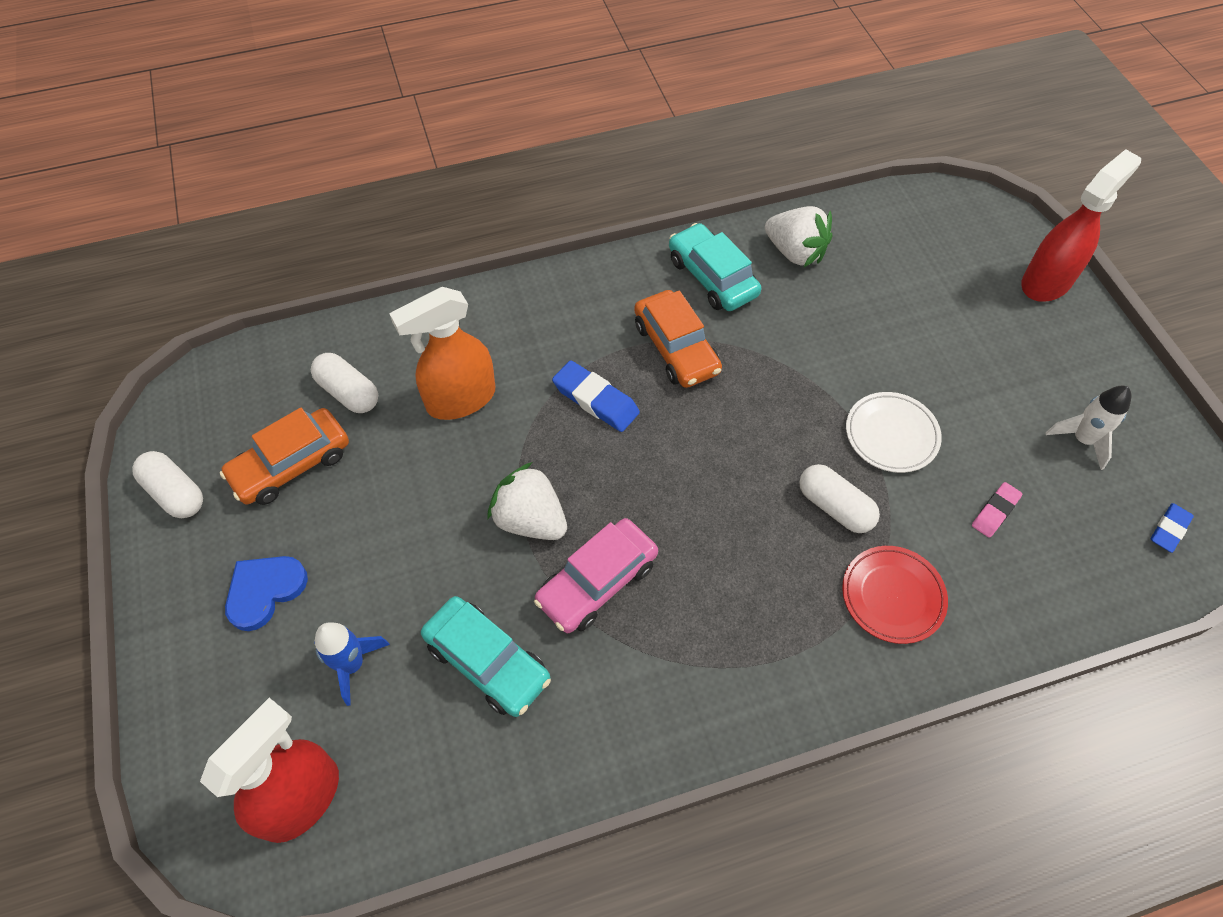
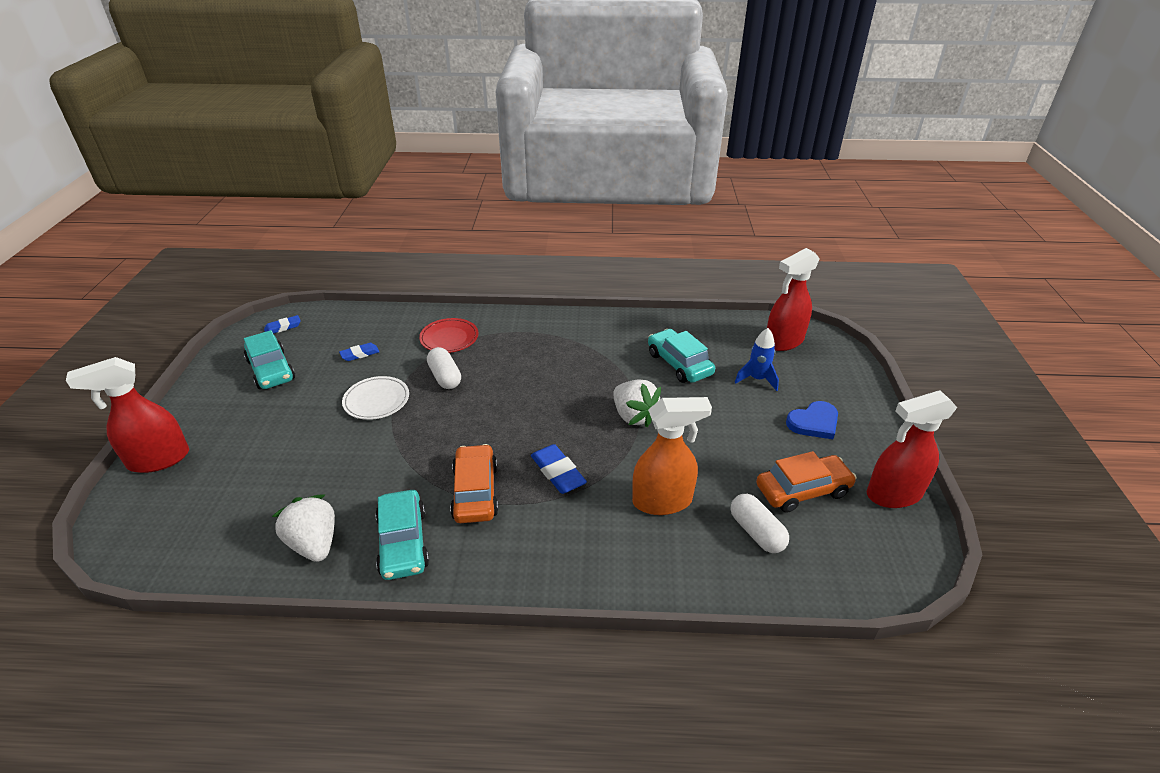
camera: 160 degrees left, 20 degrees down
white capsule [132,451,203,518] -> red spray bottle [867,390,957,508]
pink car [534,518,658,633] -> none
pink eraser [972,482,1022,538] -> blue eraser [339,343,380,361]
white rocket [1046,386,1131,470] -> turquoise car [244,330,295,389]

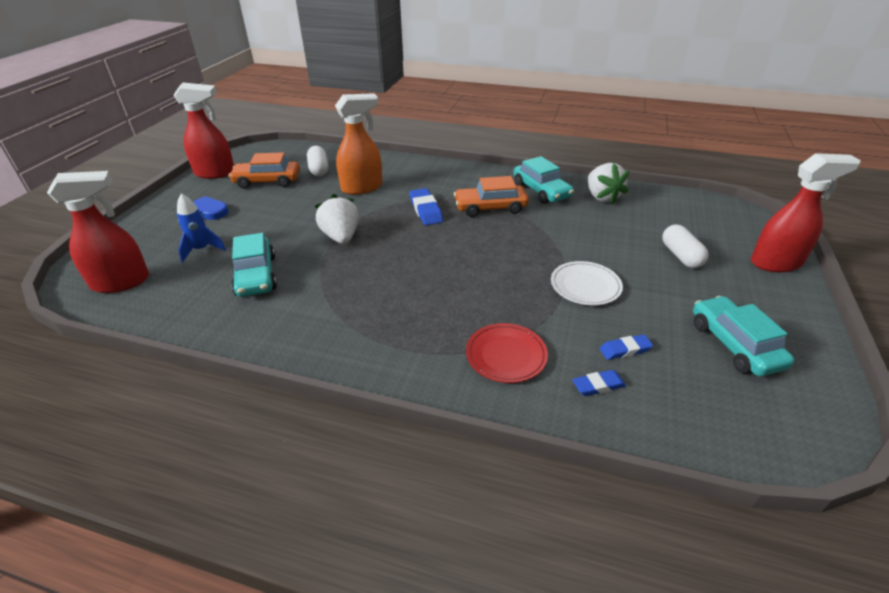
camera: 165 degrees left, 0 degrees up
blue eraser [264,315,301,334] -> blue eraser moved to [572,370,626,396]
turquoise car [375,490,429,580] -> turquoise car turned 150 degrees clockwise [514,156,574,204]
white capsule [427,347,461,389] -> white capsule moved to [662,225,709,268]
orange car [450,444,498,523] -> orange car turned 75 degrees clockwise [454,176,529,217]
orange spray bottle [632,397,712,515] -> orange spray bottle turned 150 degrees clockwise [335,93,382,195]

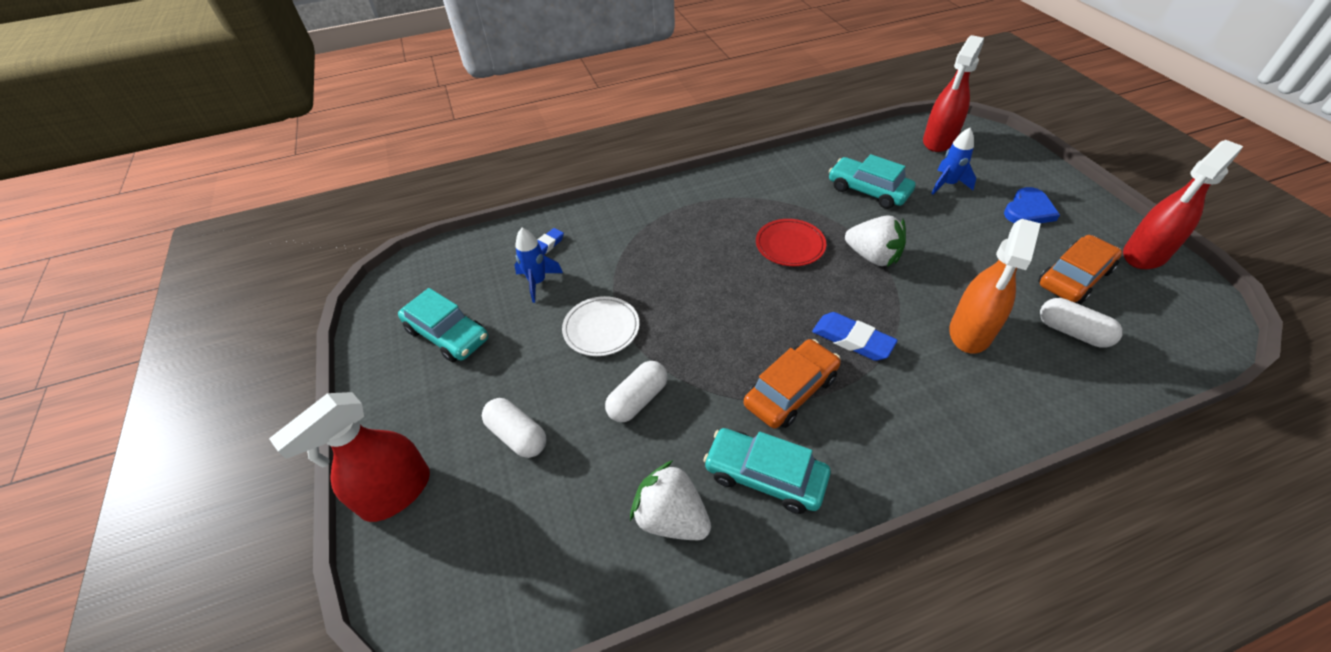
camera: 145 degrees right, 10 degrees up
red plate [466,323,548,383] -> red plate moved to [756,219,826,266]
blue eraser [600,334,653,360] -> blue rocket [514,228,563,303]
none -> white capsule [605,361,668,422]

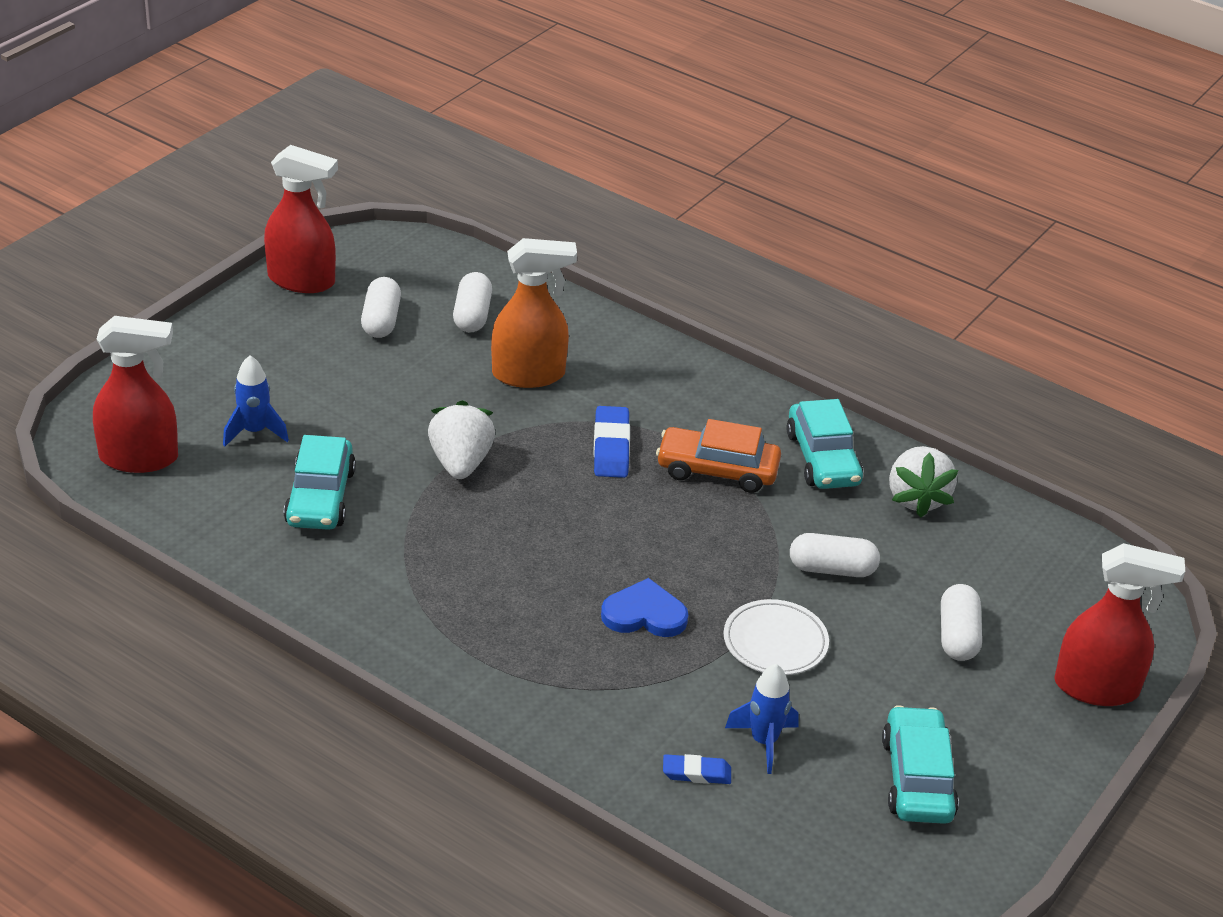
camera: 130 degrees left, 10 degrees down
red plate [756,219,826,266] -> none
blue heart [1004,187,1060,223] -> blue heart moved to [601,578,688,637]
orange car [1038,235,1122,304] -> white capsule [361,277,401,338]

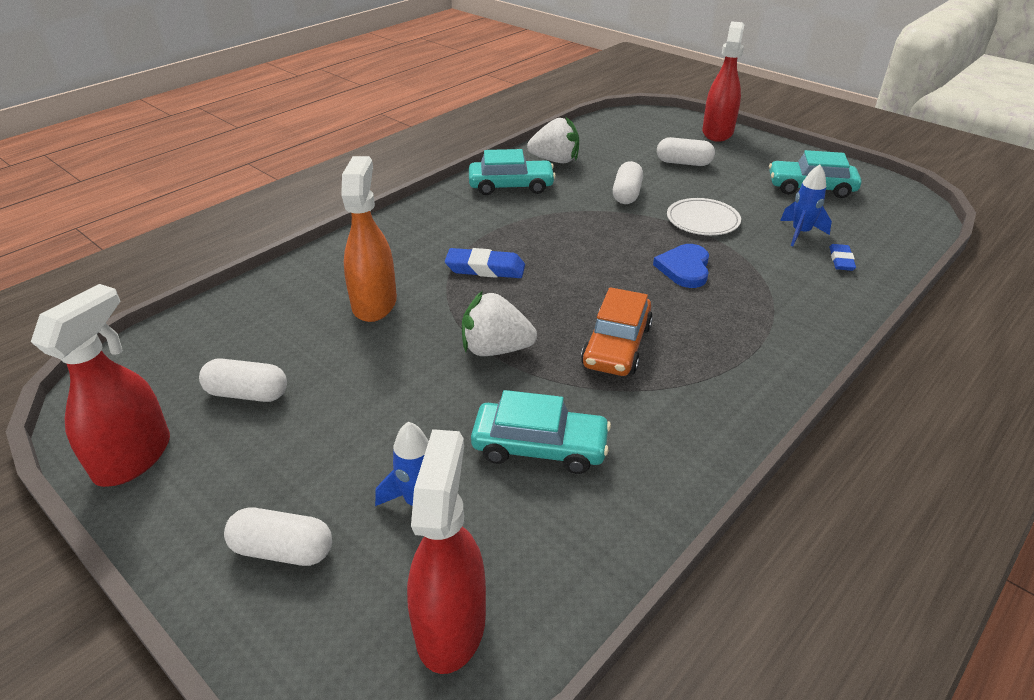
camera: 80 degrees left, 0 degrees up
white capsule [453,272,492,332] -> white capsule moved to [224,508,332,566]
orange car [656,419,781,493] -> orange car moved to [581,287,653,376]

